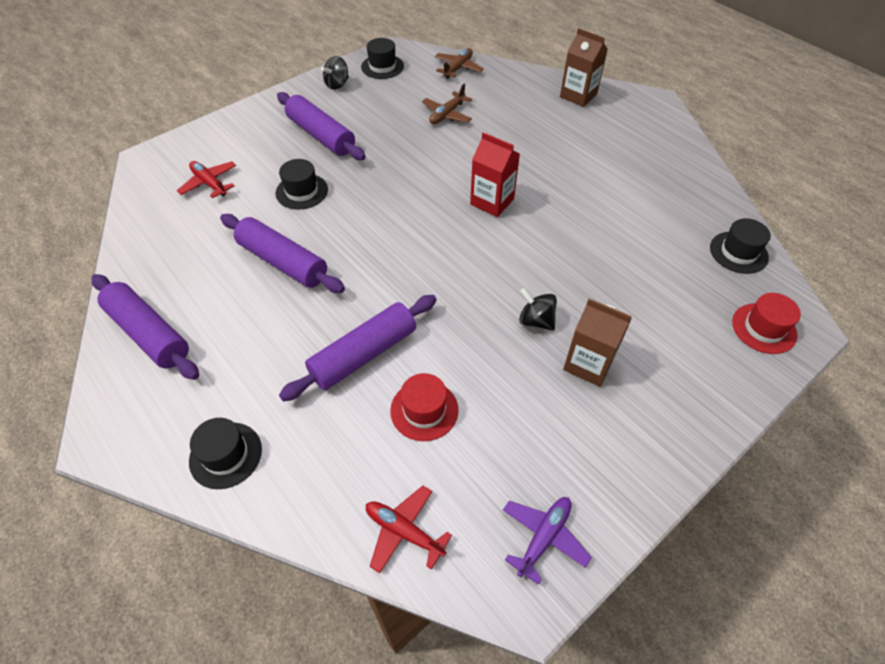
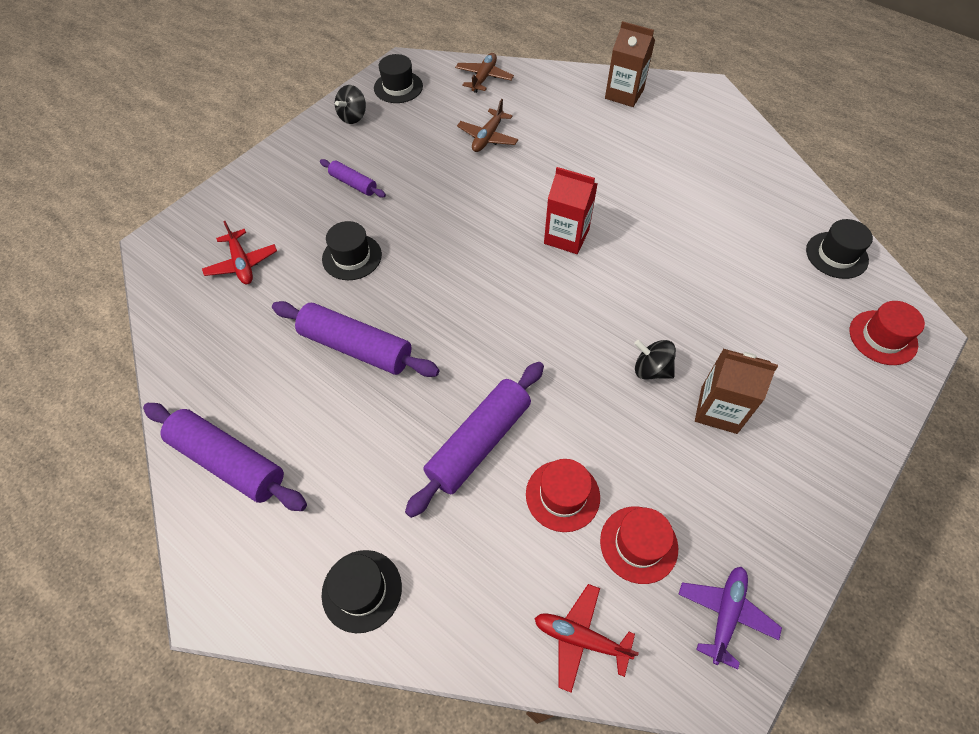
camera: 10 degrees left, 5 degrees up
red plane [177,161,236,198] -> red plane turned 150 degrees counterclockwise [202,221,277,284]
purple rolling pin [277,92,366,160] -> purple rolling pin [320,159,386,197], size x0.54
none -> red hat [600,507,678,584]

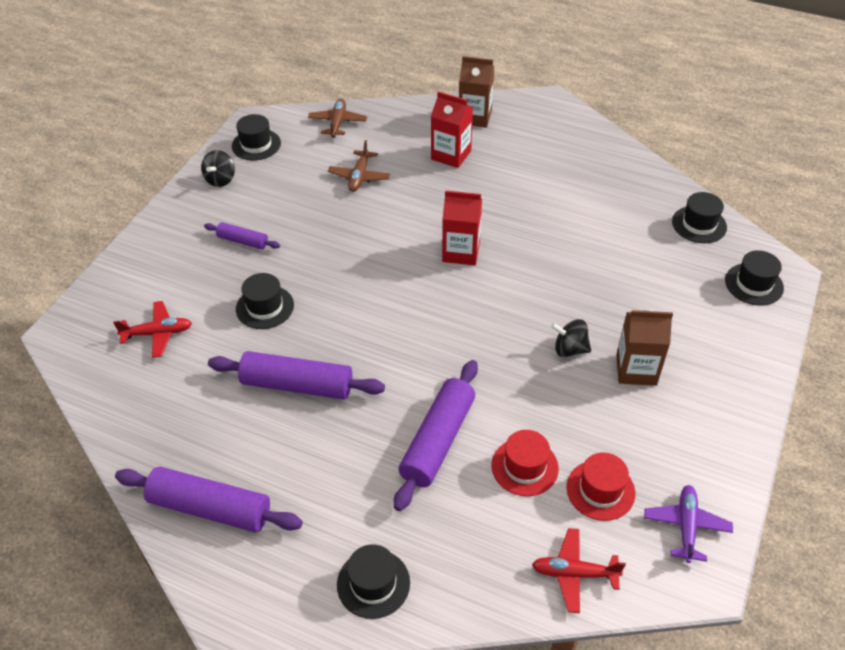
camera: 15 degrees left, 10 degrees down
red plane [202,221,277,284] -> red plane turned 60 degrees counterclockwise [113,301,192,358]
red hat [850,301,925,365] -> black hat [725,250,784,305]
none -> red carton [431,91,473,168]

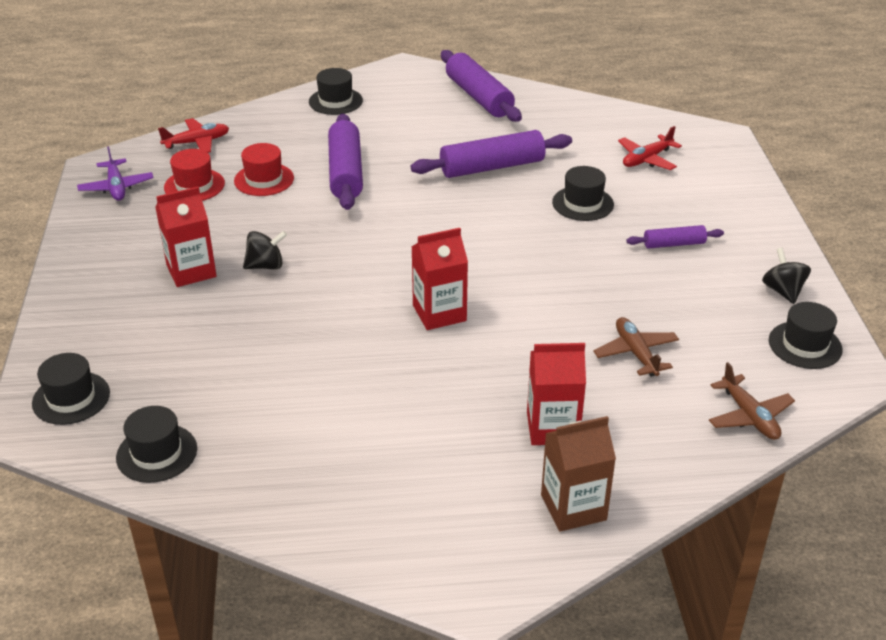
camera: 150 degrees right, 10 degrees down
purple rolling pin [115,467,303,533] -> purple rolling pin turned 75 degrees clockwise [441,50,522,122]
brown carton [616,310,673,386] -> red carton [155,187,217,287]

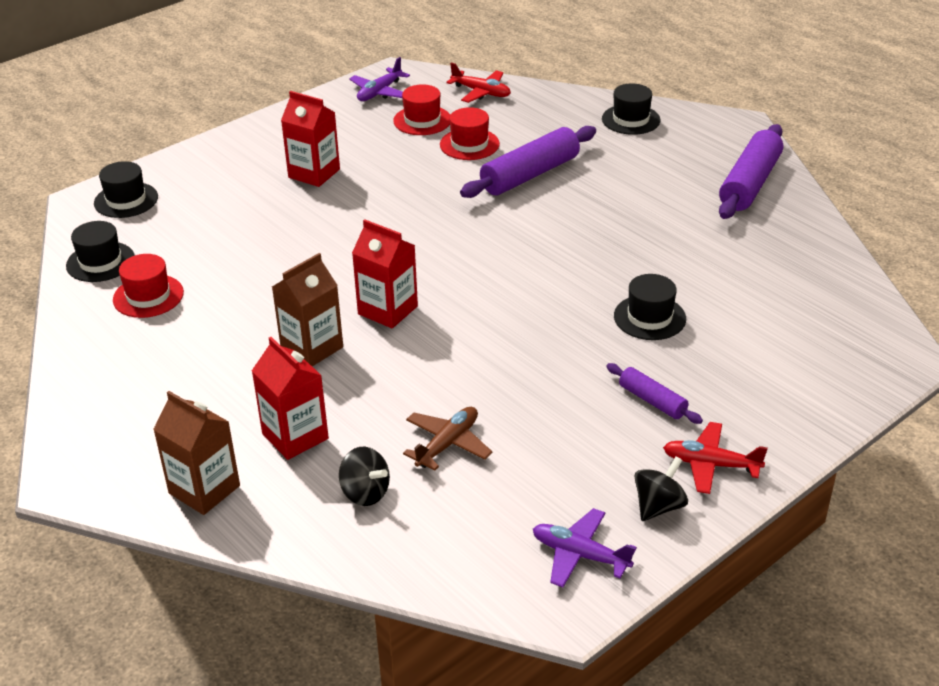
camera: 55 degrees right, 0 degrees up
black spinning top [243,231,287,270] -> black spinning top moved to [339,447,390,506]
purple rolling pin [411,130,572,178] -> none
red plane [618,126,682,170] -> red plane moved to [663,422,768,494]
brown plane [709,362,795,440] -> none
black hat [769,302,843,369] -> purple plane [533,508,637,587]
none -> red hat [113,254,184,318]
none -> brown carton [272,253,343,366]

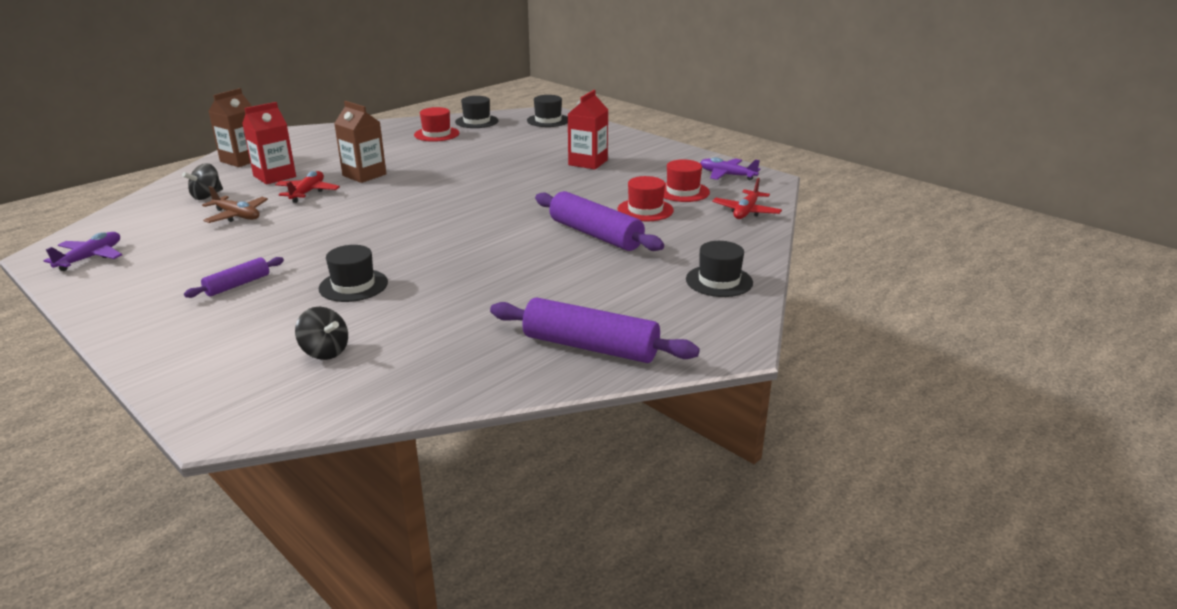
camera: 85 degrees right, 10 degrees down
red carton [352,219,418,329] -> none
black spinning top [634,456,688,521] -> black spinning top moved to [295,307,348,360]
red plane [663,422,768,494] -> red plane moved to [275,171,340,203]

